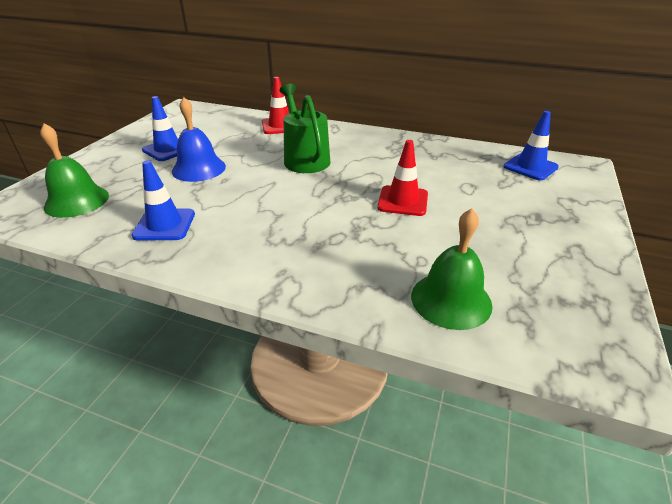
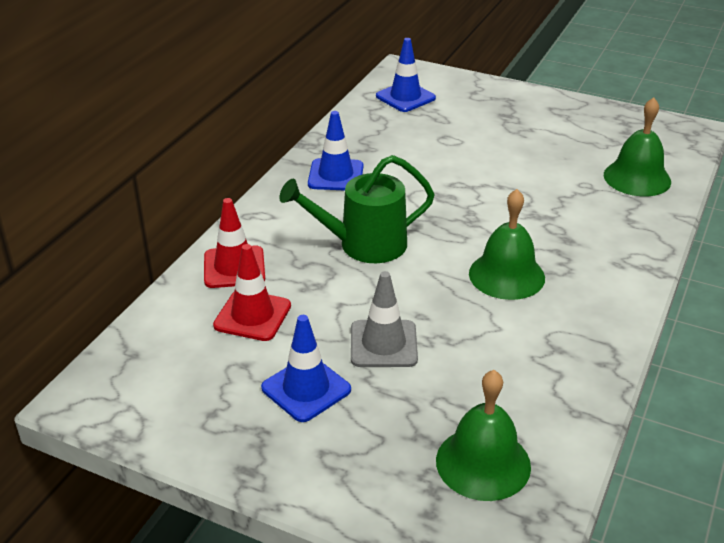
camera: 85 degrees left, 0 degrees up
blue traffic cone [132,160,195,240] -> blue traffic cone moved to [308,111,364,190]
blue bell [172,97,226,182] -> grey traffic cone [351,271,418,367]
red traffic cone [377,140,428,216] -> red traffic cone moved to [213,244,291,341]
none -> green bell [469,189,545,300]

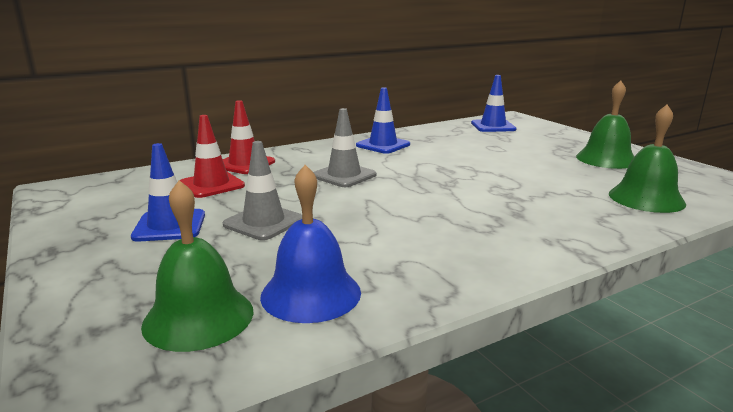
camera: 35 degrees right, 15 degrees down
green watering can [279,155,435,263] -> grey traffic cone [313,108,376,187]
green bell [469,189,545,300] -> green bell moved to [576,81,635,169]
none -> blue bell [260,165,361,323]

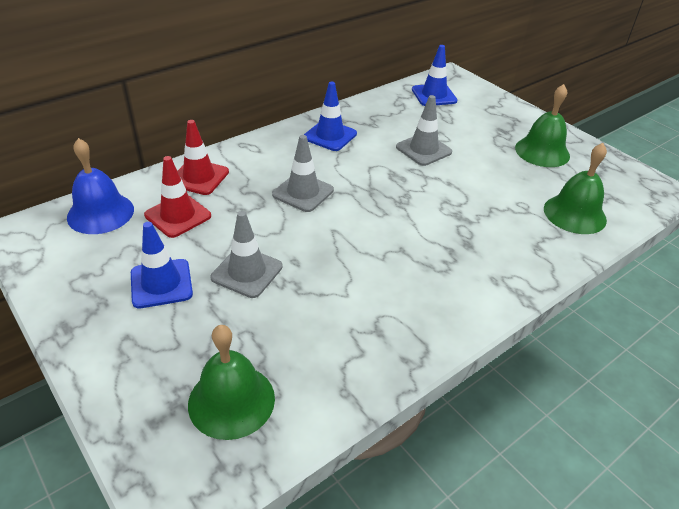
camera: 10 degrees left, 20 degrees up
blue bell [260,165,361,323] -> blue bell moved to [67,138,134,234]
none -> grey traffic cone [396,95,452,166]

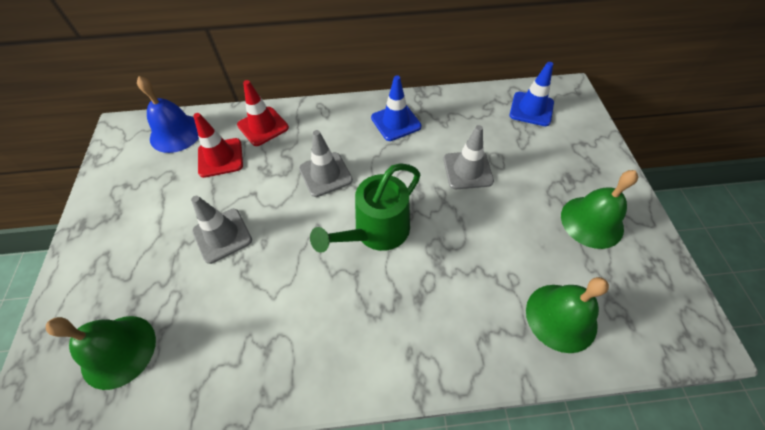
camera: 35 degrees right, 15 degrees up
blue traffic cone [131,222,193,309] -> none
none -> green watering can [310,163,420,253]

